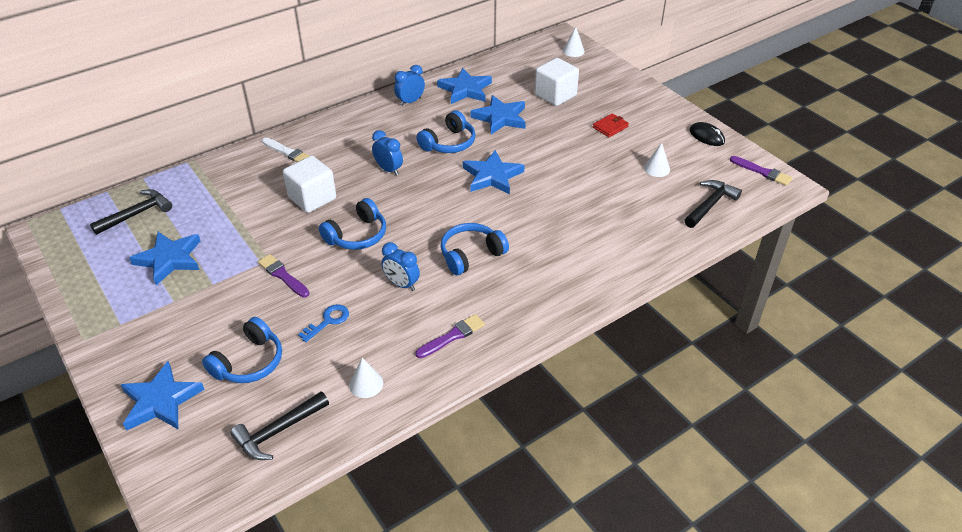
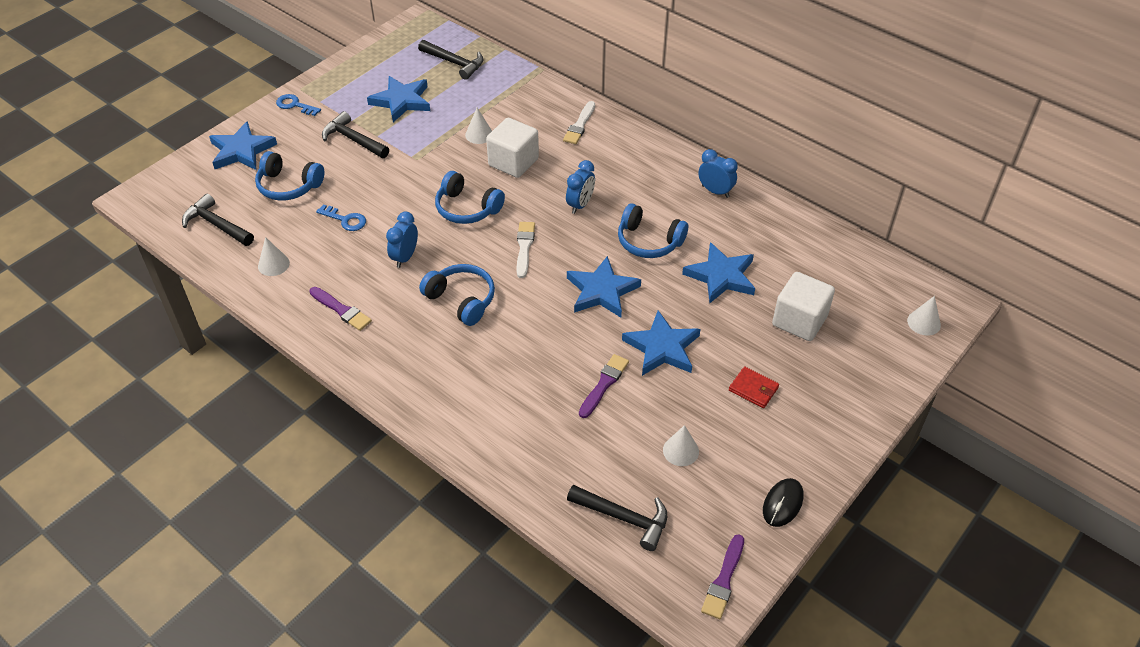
camera: 75 degrees right, 5 degrees up
purple brush [258,254,310,298] -> purple brush moved to [579,354,629,418]
blue star [437,68,492,104] -> blue star moved to [622,310,701,376]
none -> blue key [276,94,321,116]
none -> black hammer [322,111,389,158]
none -> white cone [465,108,492,144]
none -> white brush [517,222,535,278]

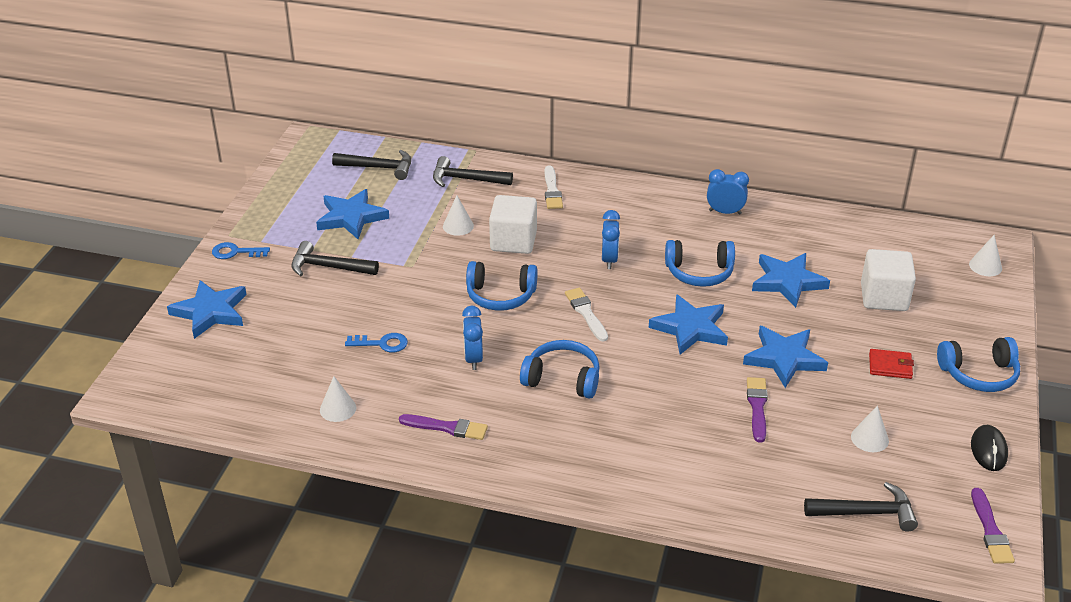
camera: 25 degrees left, 10 degrees down
black hammer [182,194,254,246] -> black hammer moved to [433,156,513,187]
blue headphones [255,151,325,201] -> blue headphones moved to [937,337,1020,392]

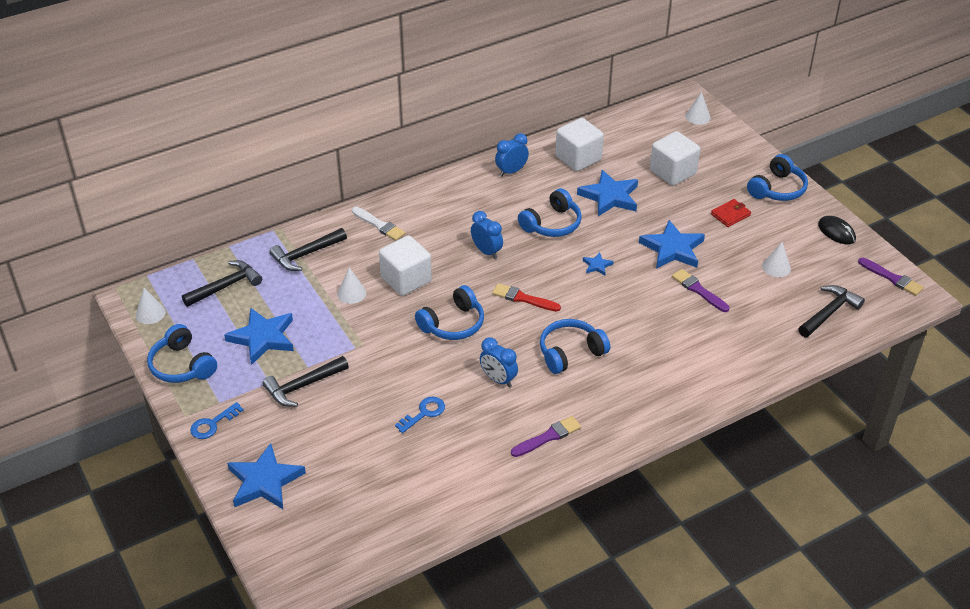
camera: 45 degrees left, 5 degrees up
white cone [320,376,356,422] -> white cone moved to [136,288,166,324]
white brush [565,288,608,342] -> red brush [492,283,561,311]
blue star [649,294,728,355] -> blue star [583,252,614,276], size x0.46
none -> blue headphones [147,324,217,383]
none -> white cube [555,118,604,171]

